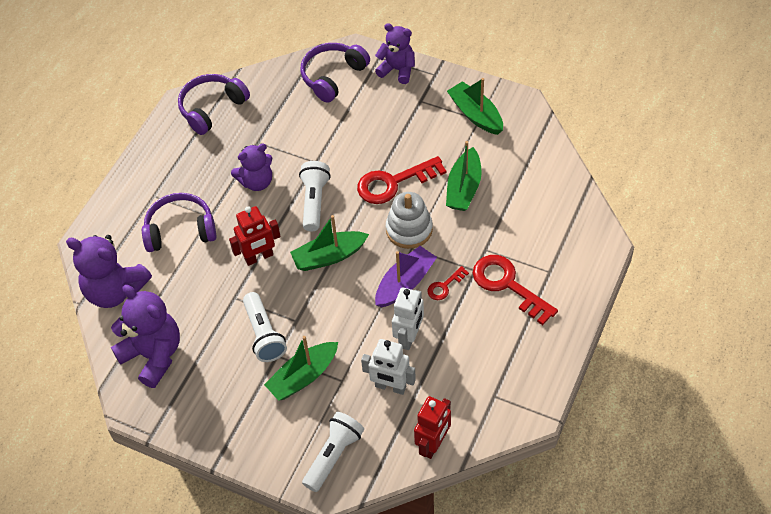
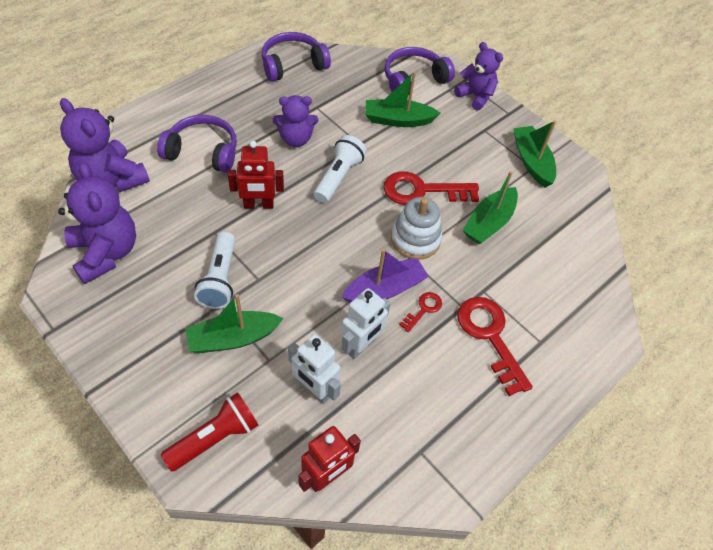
camera: 15 degrees right, 0 degrees up
green boat [290,215,369,271] -> green boat moved to [365,71,440,127]
white flashlight [302,412,364,492] -> red flashlight [161,392,258,472]
red key [427,266,469,300] -> red key turned 150 degrees clockwise [399,292,442,332]

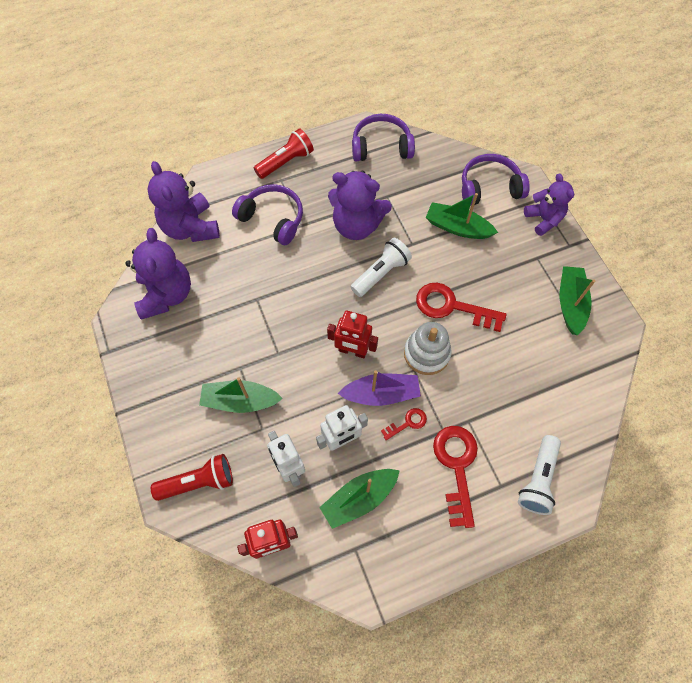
camera: 25 degrees right, 10 degrees up
white flashlight [194,232,235,309] -> white flashlight moved to [518,435,561,515]
red robot [228,141,284,209] -> red robot moved to [327,311,378,358]
purple teddy bear [273,95,318,147] -> purple teddy bear [328,171,392,240], size x1.53
green boat [462,171,518,244] -> green boat moved to [319,469,400,529]
none -> red flashlight [254,128,314,179]

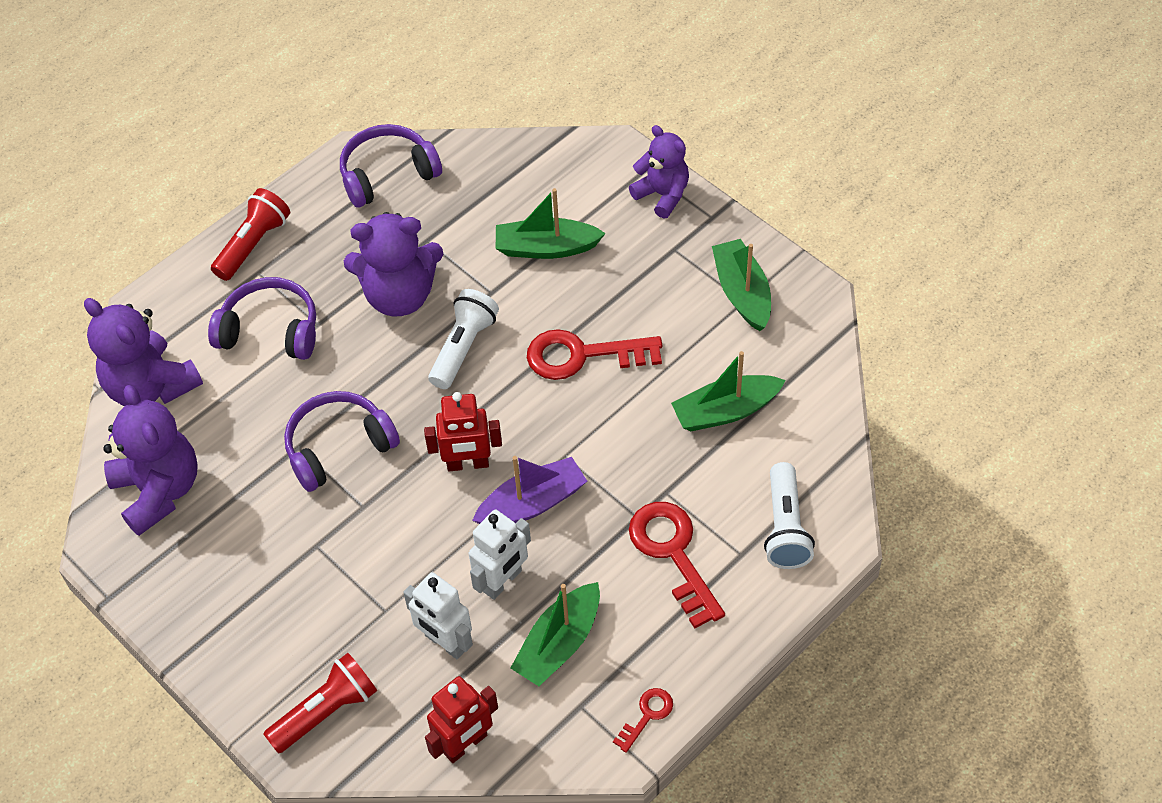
camera: 20 degrees left, 10 degrees down
green boat [199,377,283,413] -> green boat moved to [671,351,786,431]
red key [381,408,427,440] -> red key moved to [613,688,673,753]
white stacking toy [404,322,452,375] -> none
purple headphones [462,154,530,206] -> purple headphones moved to [284,391,400,492]

